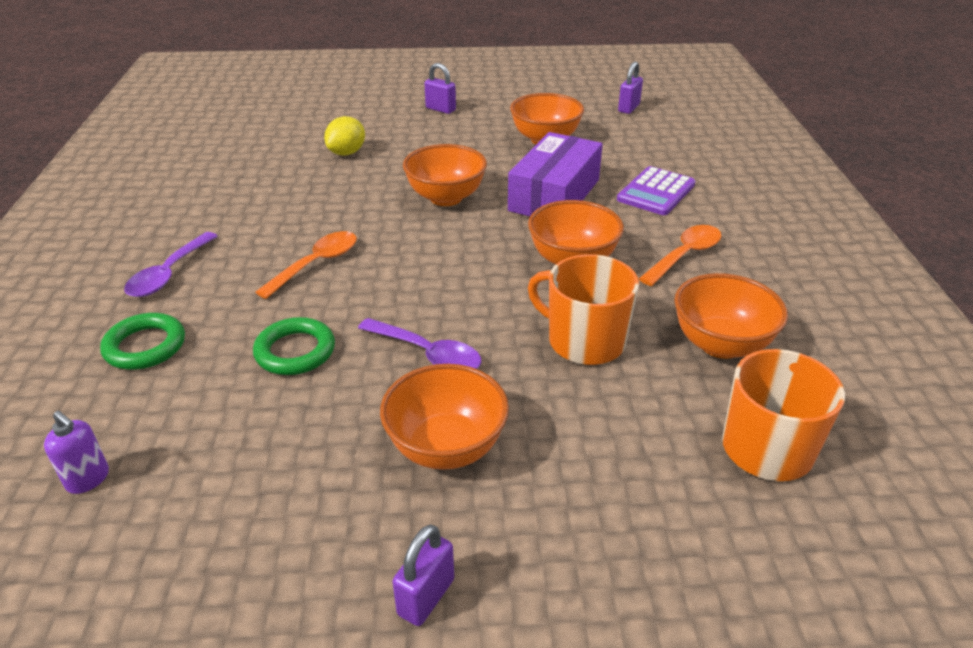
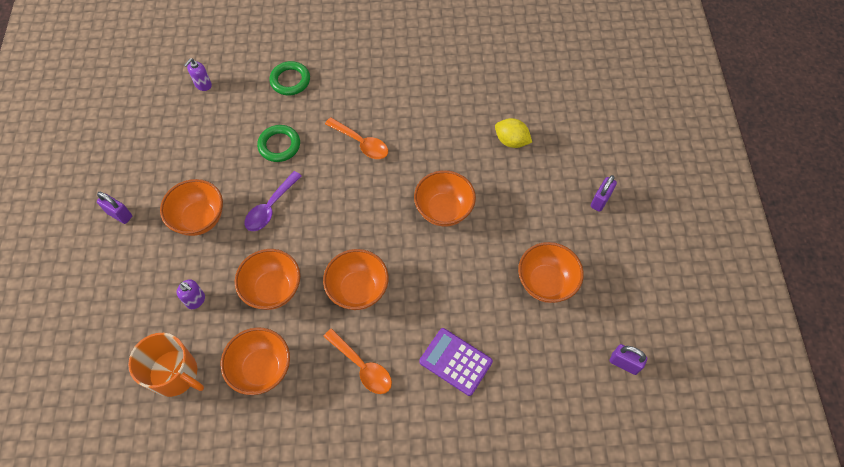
camera: 90 degrees right, 25 degrees up
purple spoon [124,232,218,297] -> none
purple box [508,132,603,216] -> none
orange mug [528,254,639,365] -> orange bowl [235,249,300,310]
none -> purple soap dispenser [177,279,205,309]

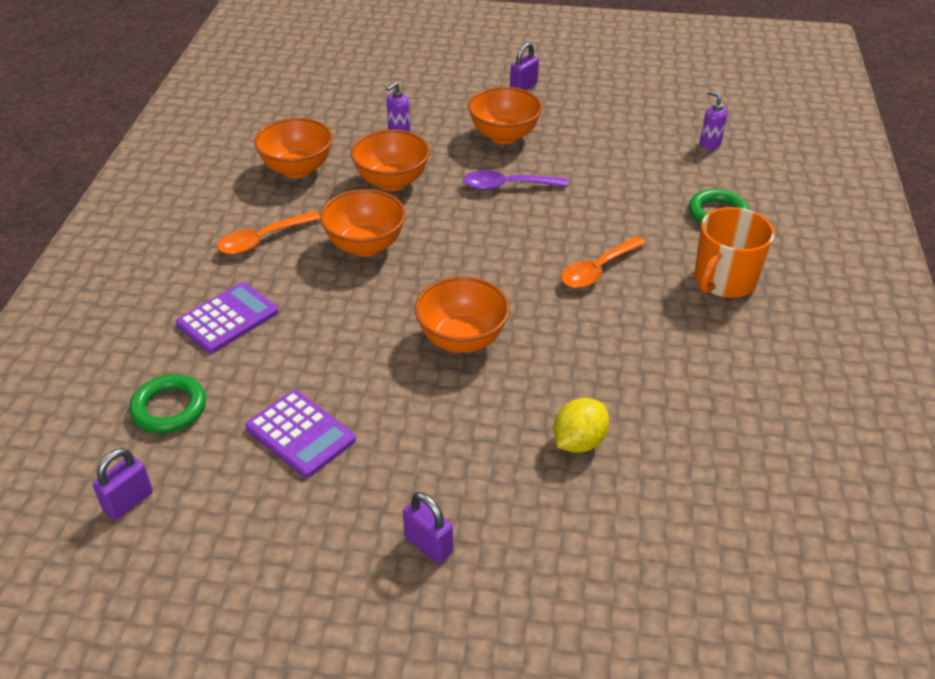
camera: 100 degrees right, 20 degrees down
orange mug [128,333,204,397] -> orange mug moved to [695,207,775,298]
purple spoon [244,171,302,231] -> purple spoon turned 45 degrees counterclockwise [463,170,568,190]
green ring [257,125,300,162] -> green ring moved to [129,374,206,433]
orange bowl [518,242,584,303] -> purple calculator [245,390,356,478]

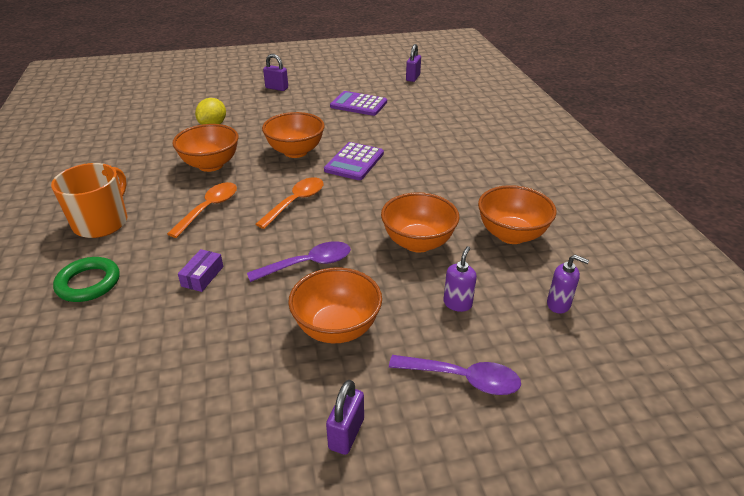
camera: 160 degrees right, 5 degrees down
green ring [129,374,206,433] -> none
purple calculator [176,282,278,353] -> purple calculator moved to [324,142,384,180]
orange spoon [217,211,320,254] -> orange spoon moved to [256,177,324,229]
orange bowl [320,189,406,257] -> orange bowl moved to [172,124,239,172]
purple soap dispenser [700,91,728,149] -> purple soap dispenser moved to [547,255,589,314]
none -> purple box [178,249,223,292]
none -> purple spoon [389,355,521,395]

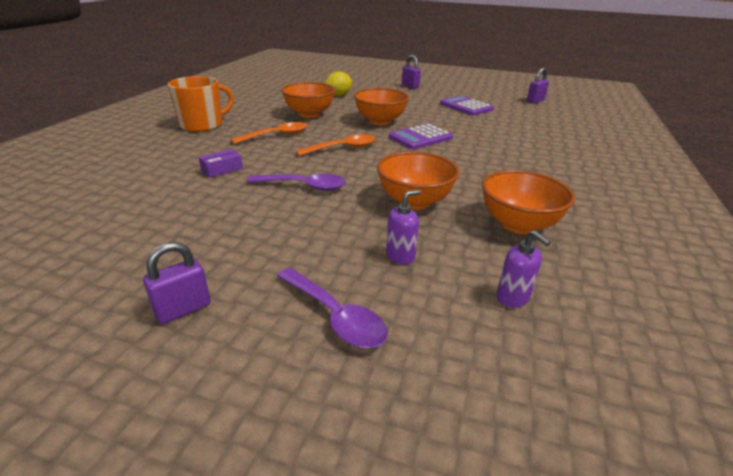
camera: 30 degrees right, 5 degrees down
green ring [53,257,120,302] -> none
orange bowl [288,267,382,344] -> none

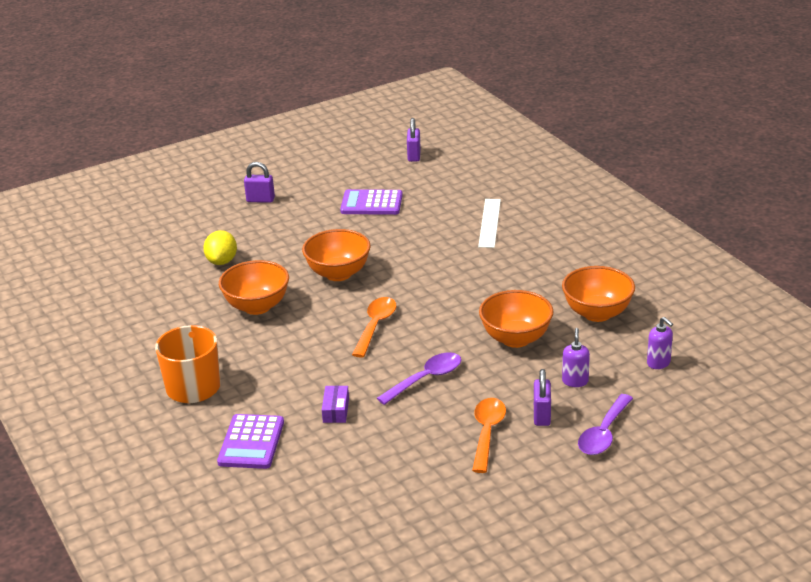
camera: 45 degrees left, 0 degrees up
purple padlock [143,242,211,324] -> purple padlock moved to [534,369,551,426]
orange spoon [231,122,308,144] -> orange spoon moved to [472,398,506,473]
purple spoon [277,268,388,348] -> purple spoon turned 120 degrees clockwise [578,394,633,455]
purple calculator [389,123,453,149] -> purple calculator moved to [217,414,284,469]
purple soap dispenser [497,230,551,308] -> purple soap dispenser turned 45 degrees clockwise [647,317,673,369]
none -> white ruler [478,199,501,248]

